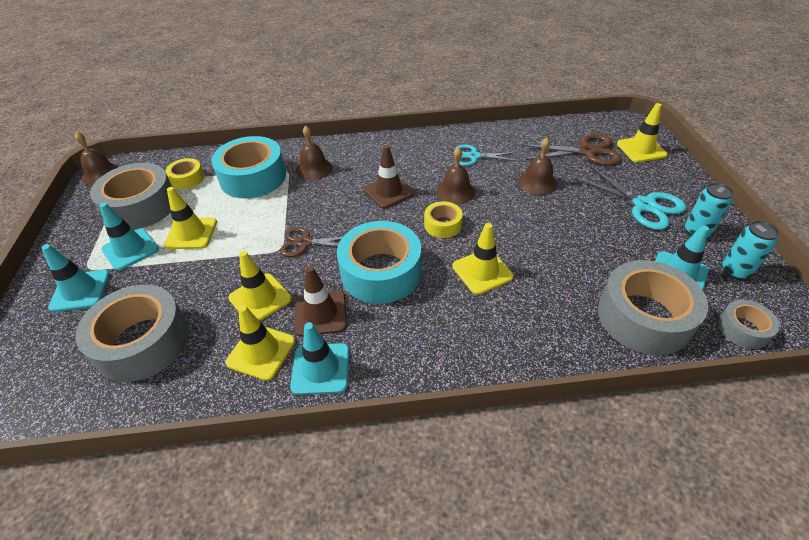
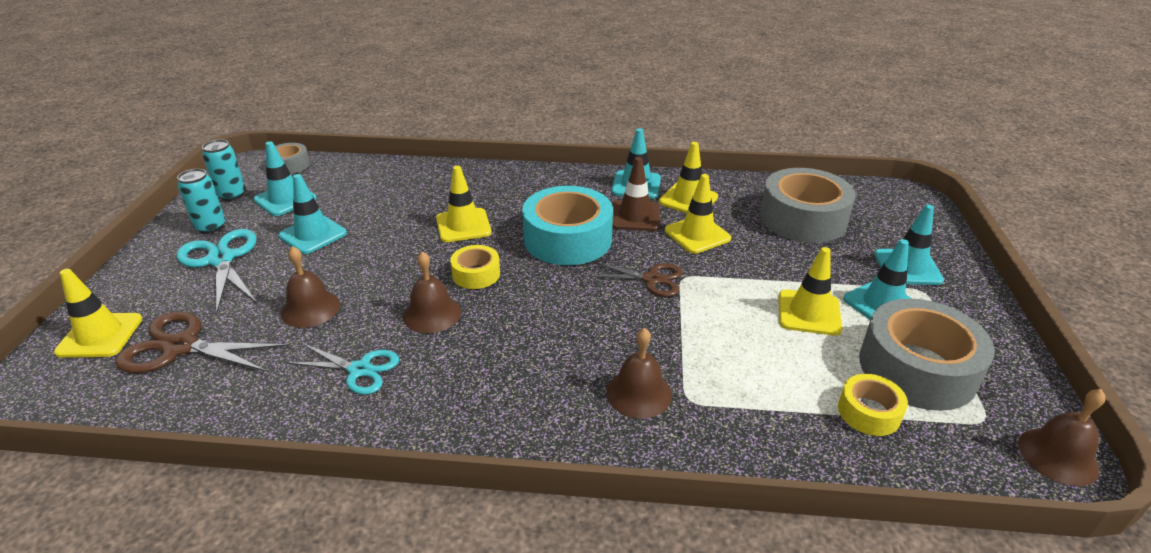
camera: 170 degrees left, 10 degrees down
turquoise tape [211,136,286,198] -> none
brown traffic cone [364,145,415,209] -> none
grey tape [598,260,708,355] -> none
none -> turquoise traffic cone [279,174,347,254]

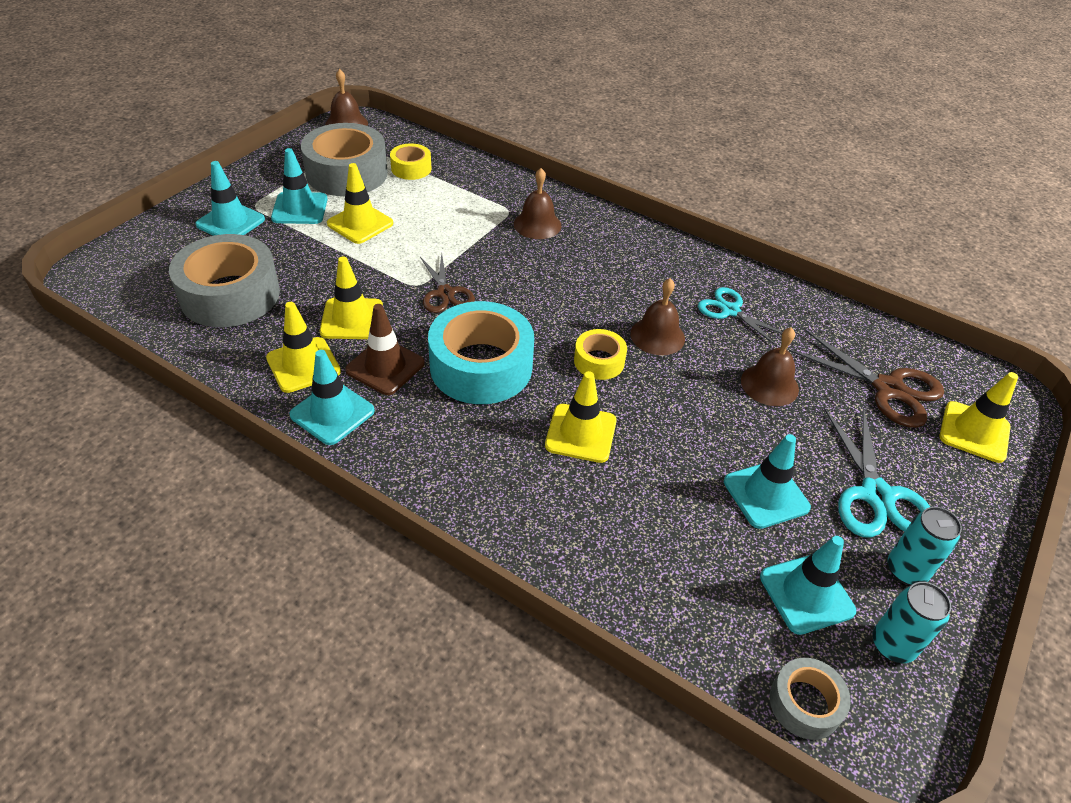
camera: 155 degrees left, 10 degrees up
brown scissors [587,261,683,297] -> brown scissors turned 150 degrees counterclockwise [420,253,475,313]

